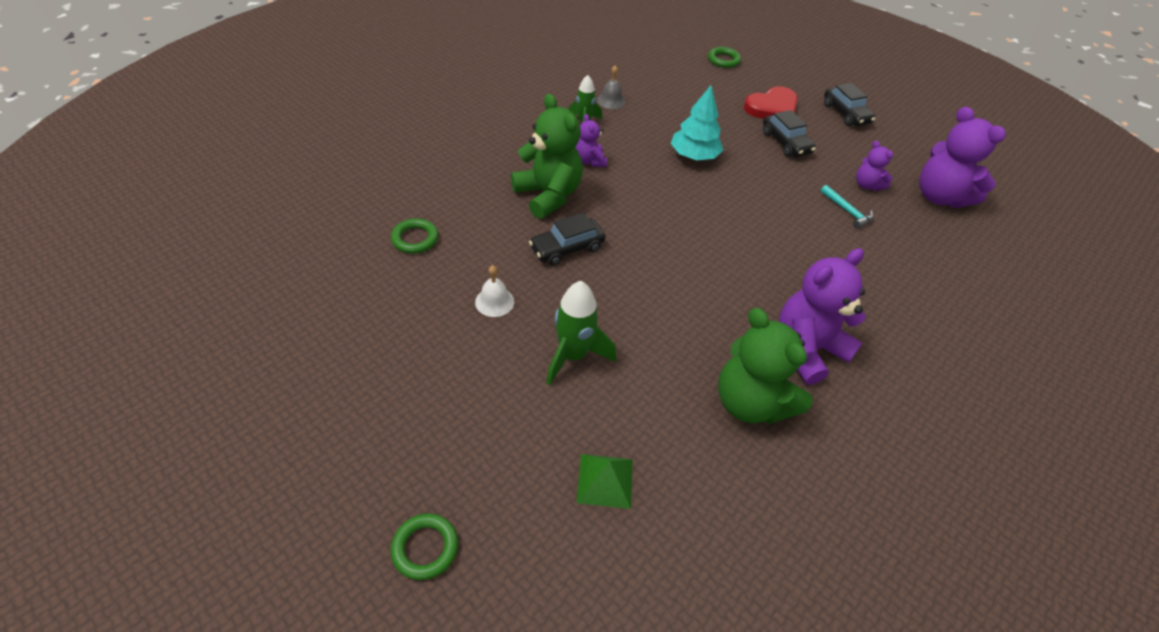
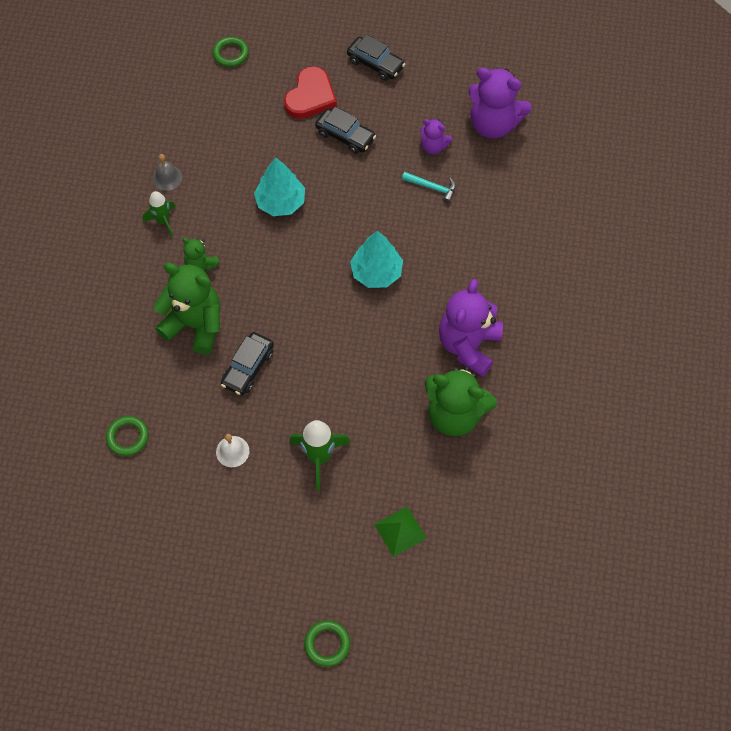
camera: 30 degrees left, 15 degrees up
purple teddy bear [575,114,607,167] -> green teddy bear [182,237,220,271]
none -> turquoise tree [350,231,403,288]

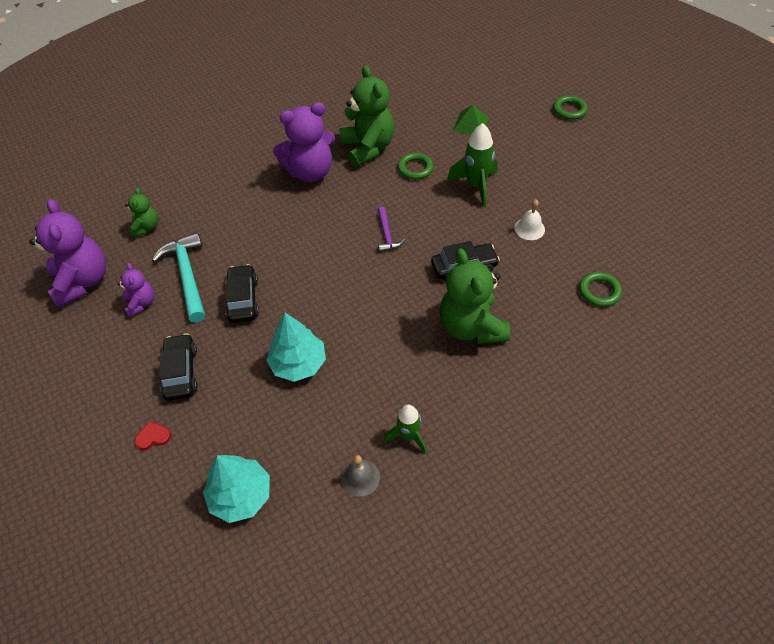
camera: 130 degrees left, 10 degrees down
green teddy bear [182,237,220,271] -> green teddy bear moved to [125,188,158,237]
green ring [213,37,249,67] -> green ring moved to [398,152,434,180]
red heart [284,66,337,119] -> red heart [134,421,171,450], size x0.45
black car [347,34,405,81] -> black car moved to [225,264,259,323]
turquoise tree [350,231,403,288] -> turquoise tree moved to [203,455,270,523]
turquoise hammer [402,172,456,203] -> turquoise hammer [152,233,205,323], size x1.83
none -> purple hammer [377,207,405,252]

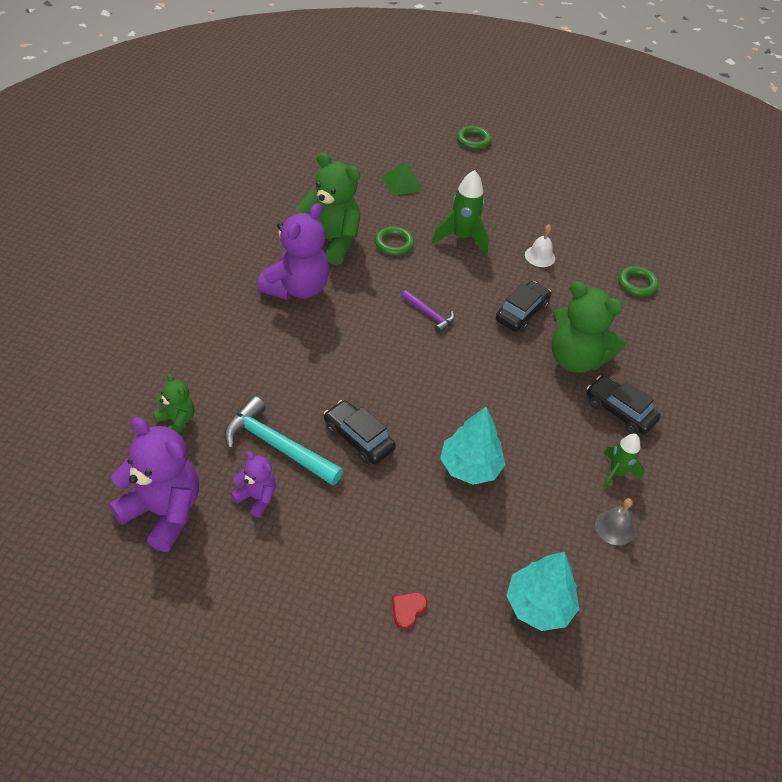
camera: 45 degrees left, 5 degrees down
black car [160,333,198,401] -> black car moved to [587,376,661,434]

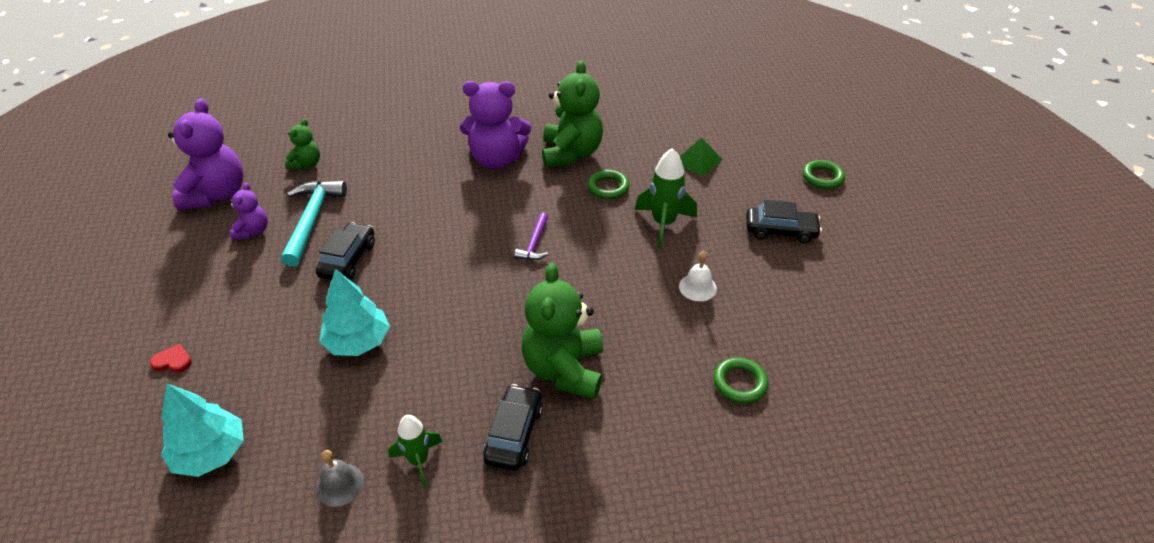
camera: 65 degrees right, 5 degrees down
black car [496,281,551,332] -> black car moved to [746,200,822,243]

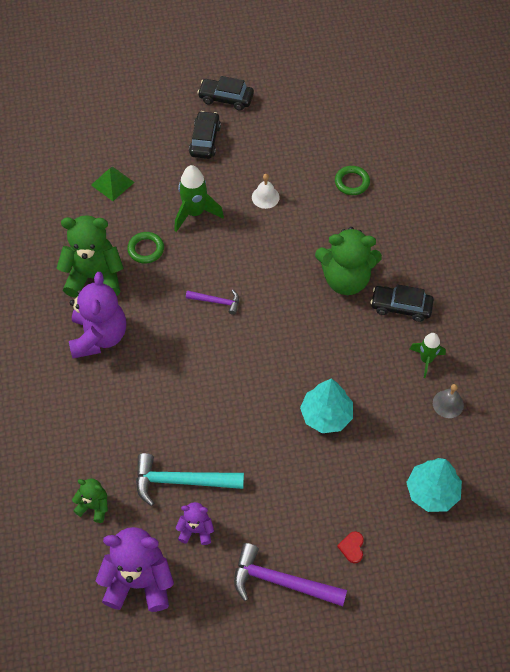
camera: 90 degrees left, 15 degrees up
black car [316,222,375,280] -> black car moved to [197,76,254,111]
green ring [803,160,845,189] -> none
none -> purple hammer [234,543,347,606]

